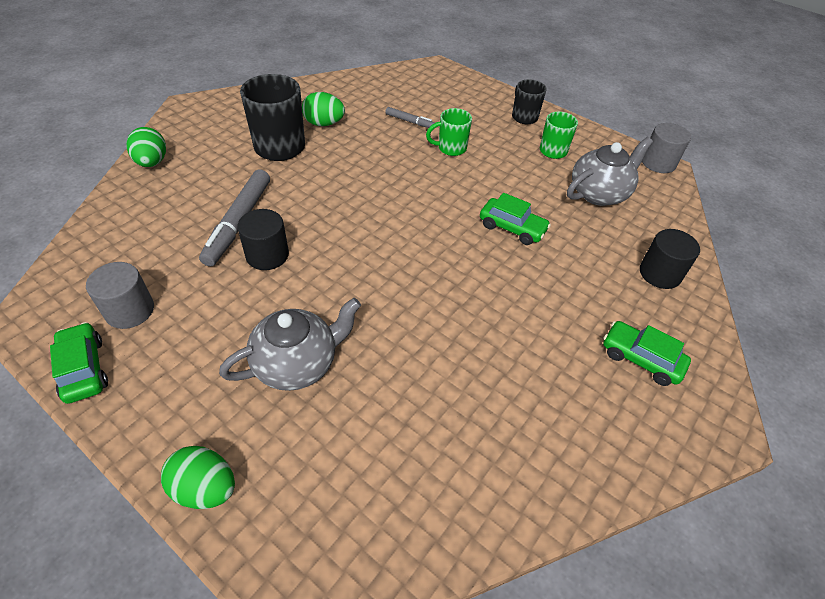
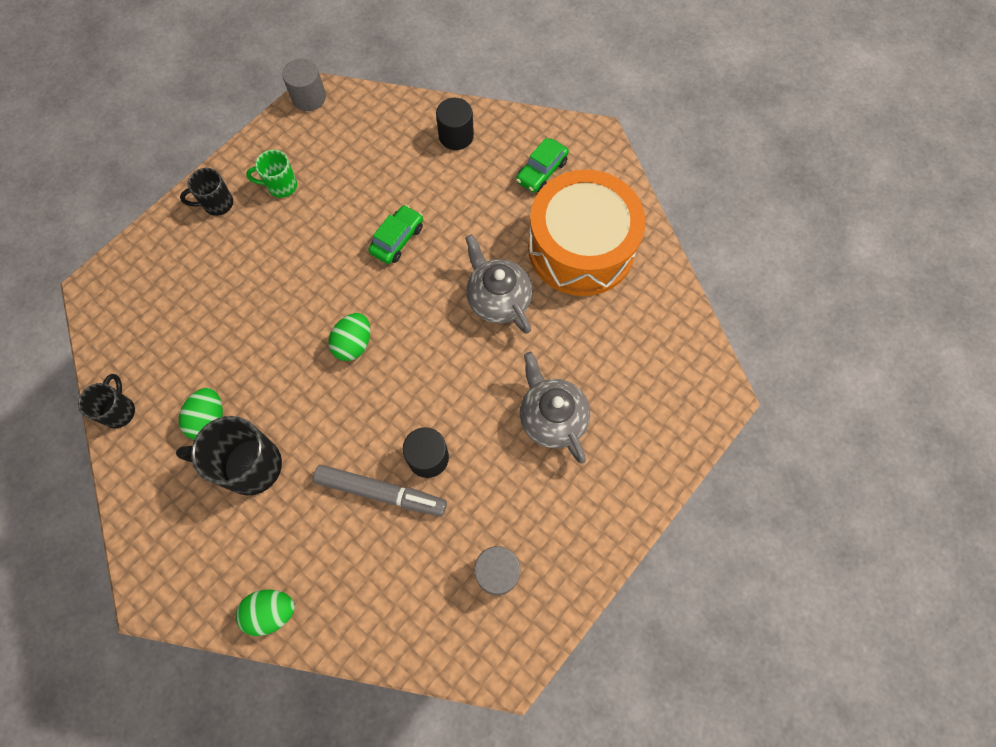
camera: 85 degrees left, 20 degrees up
green car [50,322,108,404] -> none
green egg [161,446,235,509] -> green egg moved to [328,313,370,361]
grey marker [385,107,435,128] -> none
green mug [426,108,472,156] -> none
grey teapot [567,137,653,206] -> grey teapot moved to [465,234,533,334]
none -> black mug [78,374,135,428]
none -> orange drum [528,170,646,296]

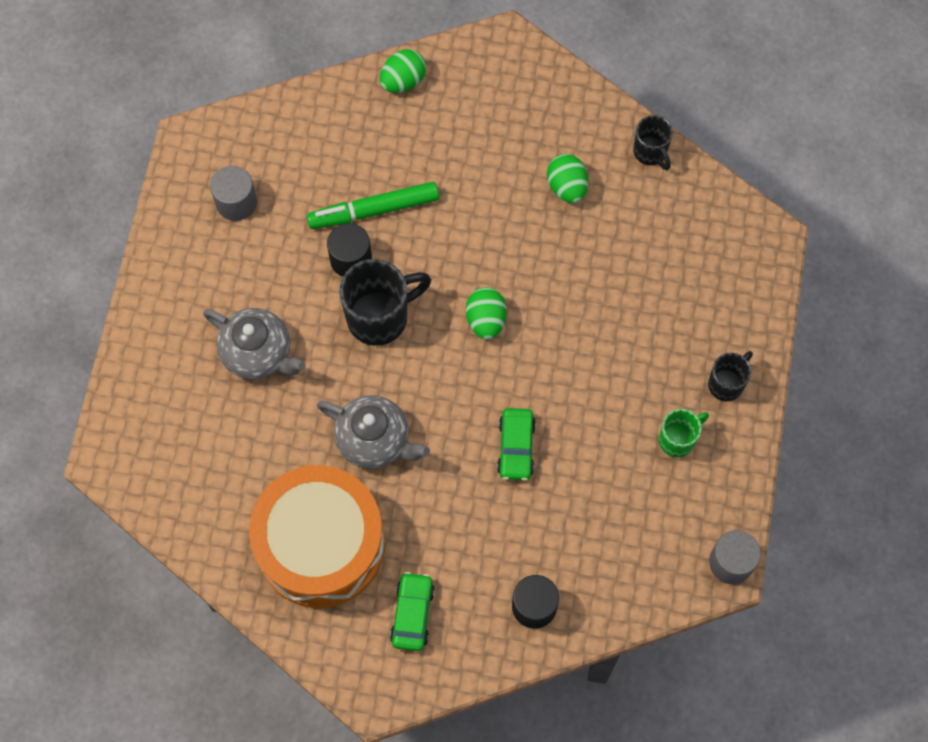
camera: 150 degrees right, 0 degrees up
black mug [176,416,282,495] -> black mug moved to [339,259,431,346]
grey marker [313,465,447,516] -> green marker [307,182,439,229]

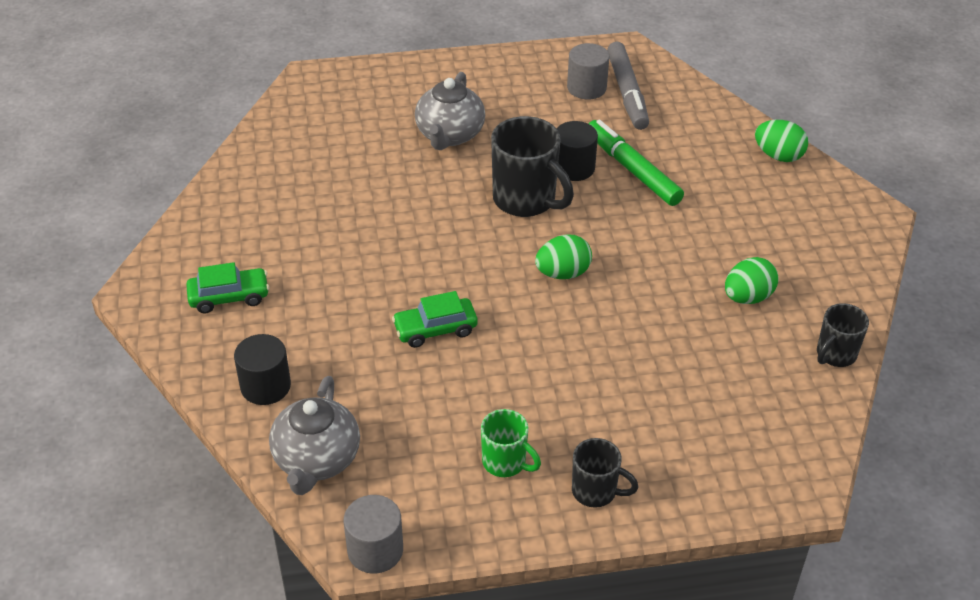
camera: 70 degrees right, 25 degrees down
orange drum [249,465,384,608] -> none
grey teapot [317,395,430,469] -> grey teapot moved to [269,376,360,495]
none -> grey marker [607,42,649,130]

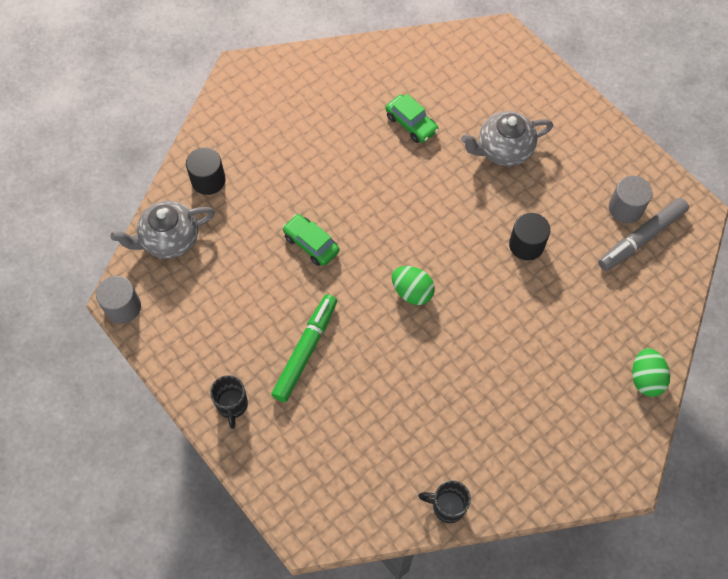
camera: 60 degrees right, 20 degrees up
green car [186,262,269,313] -> green car moved to [386,94,439,143]
green mug [481,409,541,477] -> none
black mug [491,116,574,217] -> none
green marker [589,120,684,206] -> green marker moved to [271,294,337,402]
green egg [725,257,778,304] -> none

